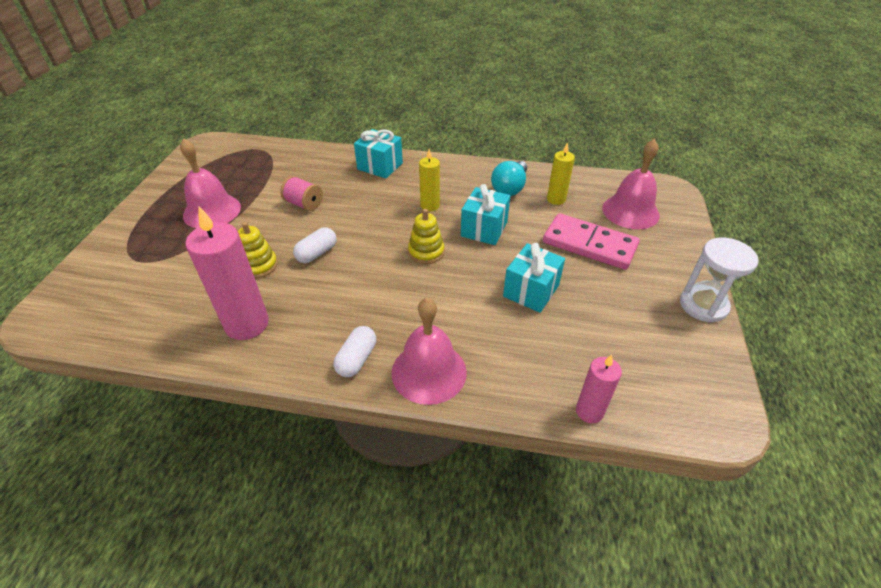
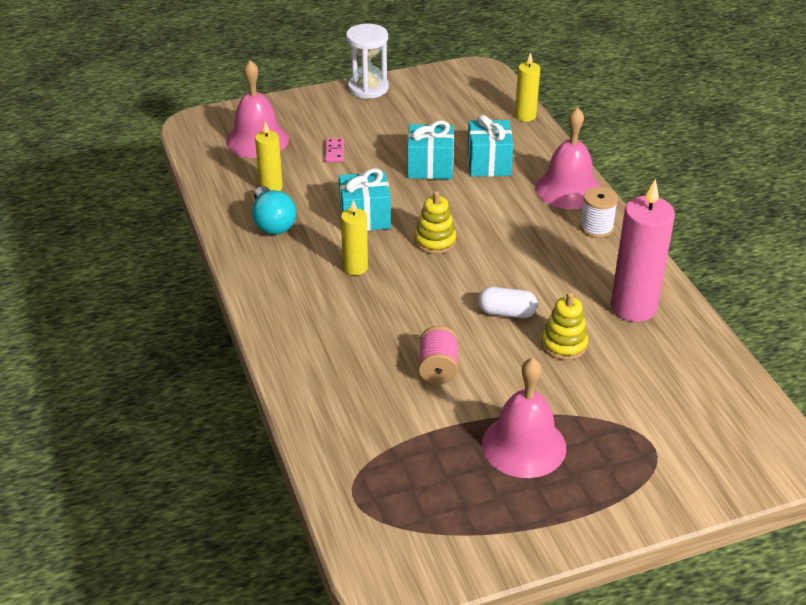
camera: 120 degrees left, 5 degrees down
white capsule [334,326,376,377] -> white spool [580,187,618,238]
turquoise gift [354,129,403,178] -> turquoise gift moved to [467,115,513,177]
turquoise light bulb [491,161,527,196] -> turquoise light bulb turned 75 degrees clockwise [252,186,296,235]
pink domino [543,213,640,270] -> pink domino [325,138,344,162], size x0.40
pink candle [576,355,622,423] -> yellow candle [515,53,540,122]

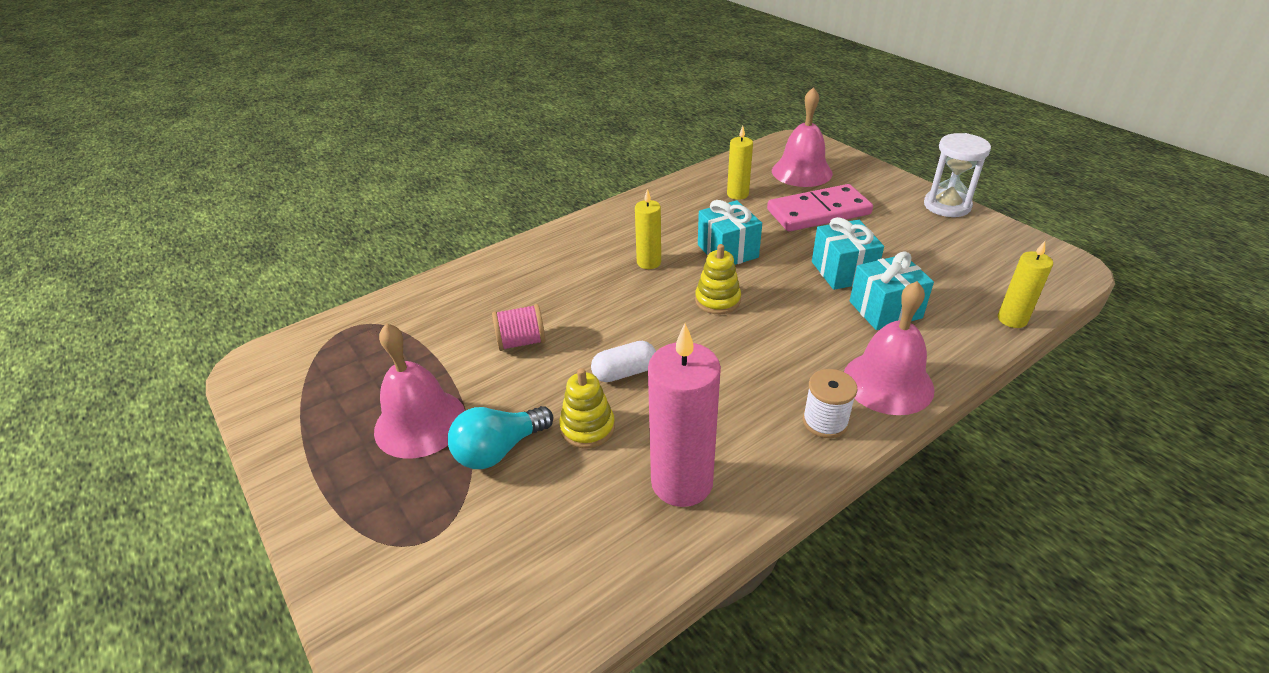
camera: 75 degrees right, 0 degrees up
turquoise light bulb [252,186,296,235] -> turquoise light bulb moved to [448,406,553,469]
pink domino [325,138,344,162] -> pink domino [767,184,873,232], size x2.48
white capsule [478,287,538,318] -> white capsule turned 75 degrees clockwise [591,341,656,382]

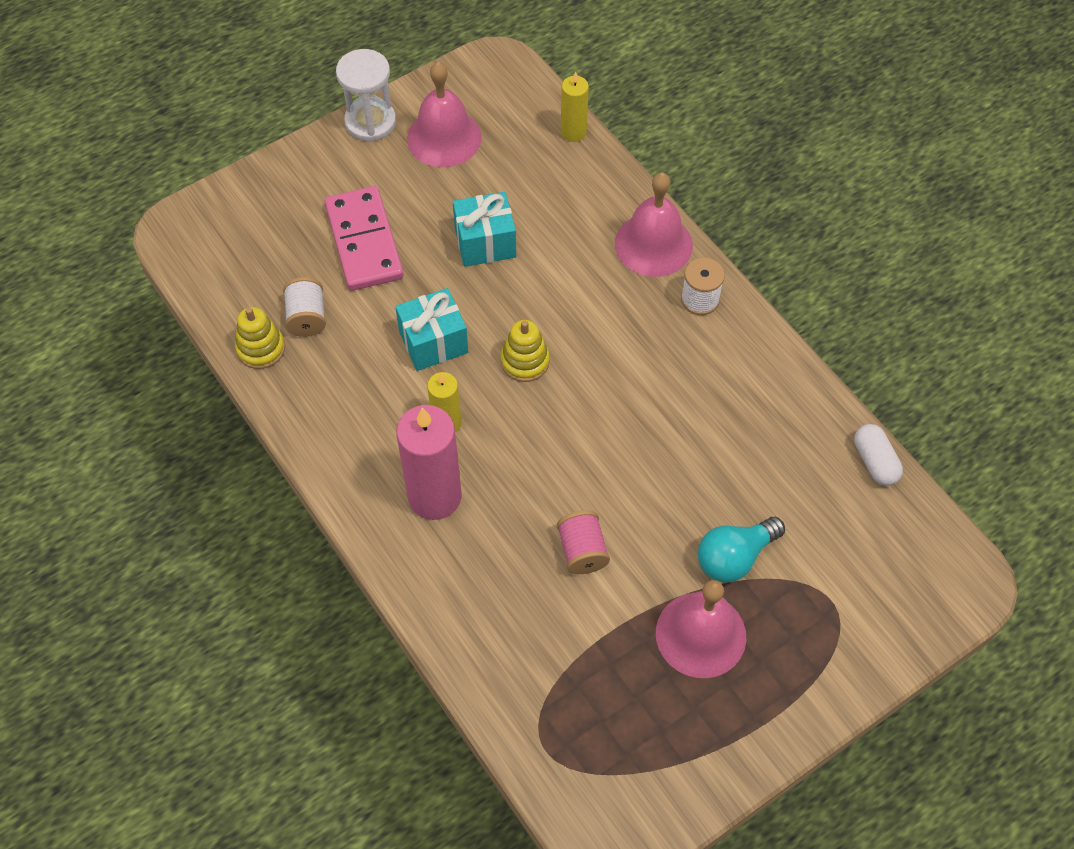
camera: 90 degrees left, 20 degrees up
turquoise light bulb [448,406,553,469] -> turquoise light bulb turned 90 degrees clockwise [698,517,785,583]
yellow stacking toy [559,368,615,448] -> yellow stacking toy moved to [235,307,285,369]
white capsule [591,341,656,382] -> white capsule moved to [854,424,903,486]
pink candle [648,323,721,507] -> pink candle moved to [396,405,462,520]
yellow candle [727,126,753,200] -> white spool [283,277,326,337]
pink bell [772,87,833,187] -> pink bell moved to [407,62,482,167]
turquoise gift [850,251,934,330] -> none

